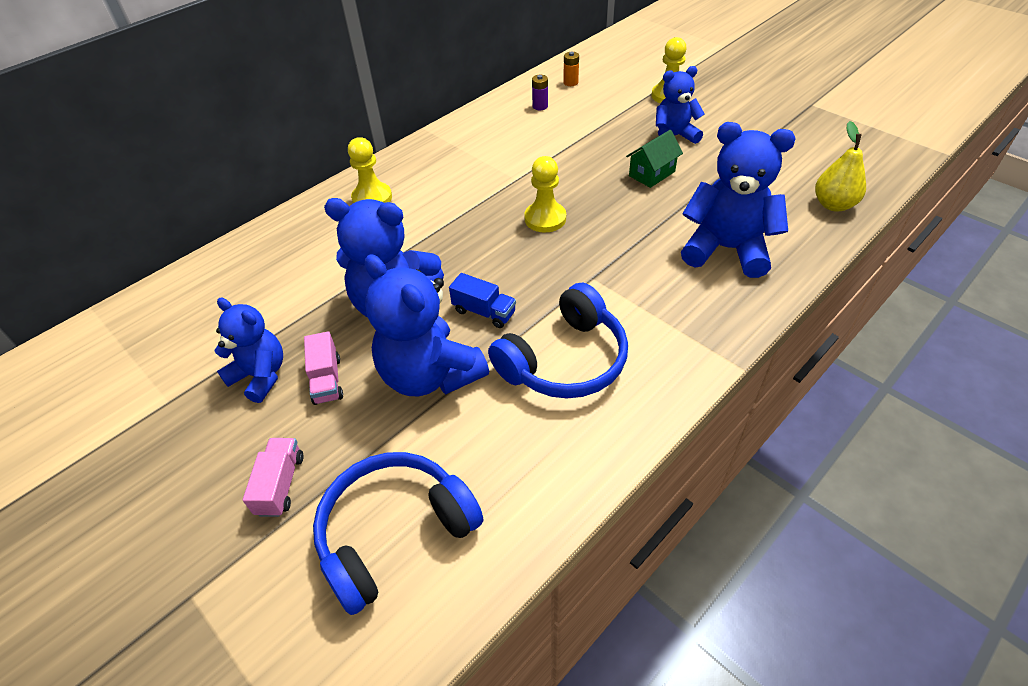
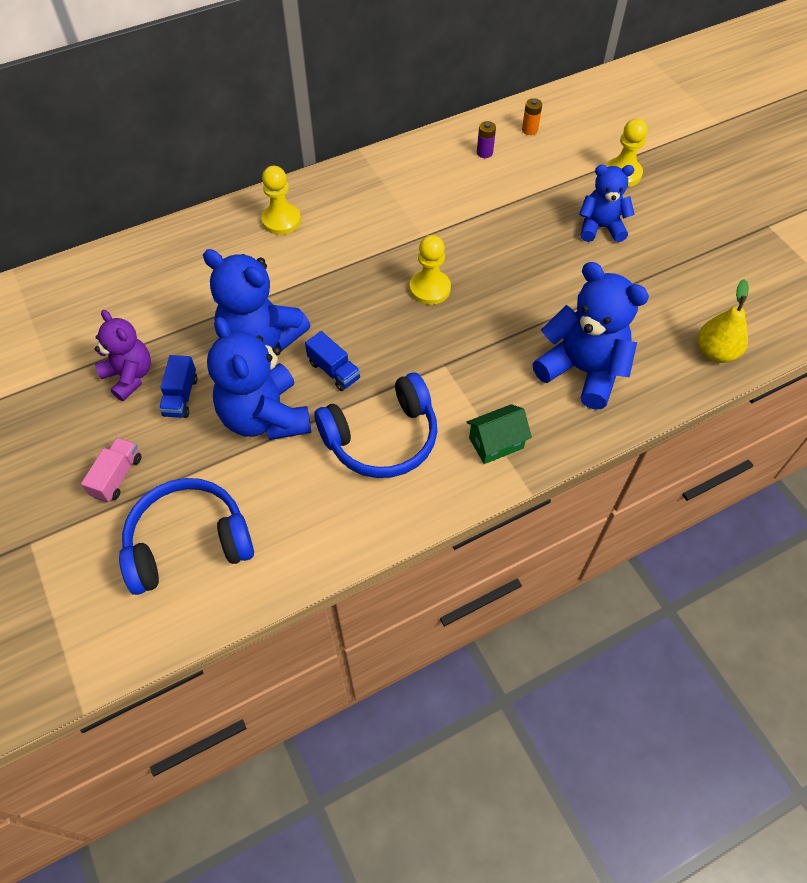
camera: 15 degrees right, 10 degrees up
blue teddy bear [214,298,283,403] -> purple teddy bear [95,310,151,401]
pink truck [304,331,343,405] -> blue truck [159,355,198,418]
green house [626,130,683,188] -> green house moved to [467,404,532,464]

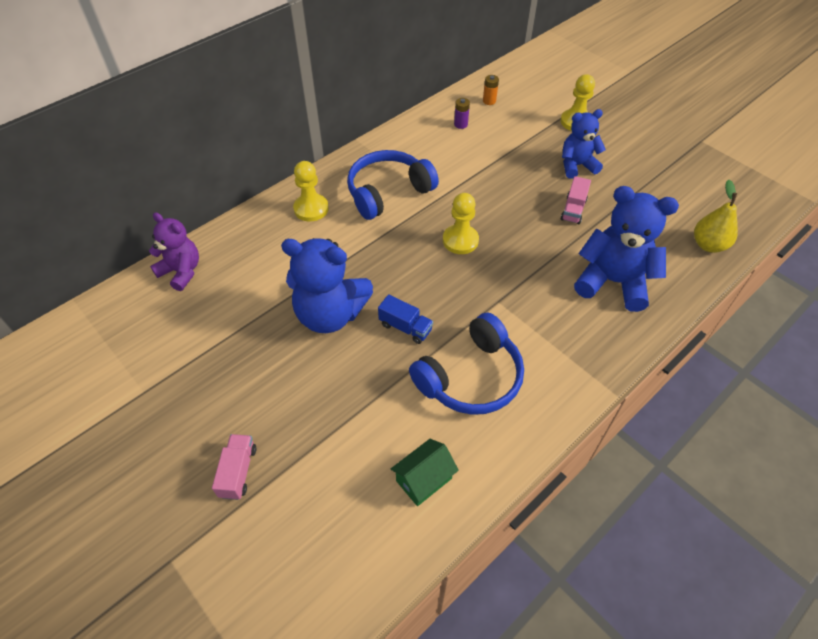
camera: 15 degrees left, 5 degrees down
purple teddy bear [95,310,151,401] -> purple teddy bear moved to [149,212,199,291]
blue headphones [119,478,254,595] -> blue headphones moved to [347,150,439,220]
blue truck [159,355,198,418] -> none
blue teddy bear [207,317,311,440] -> none
green house [467,404,532,464] -> green house moved to [391,439,459,506]
none -> pink truck [560,176,591,224]

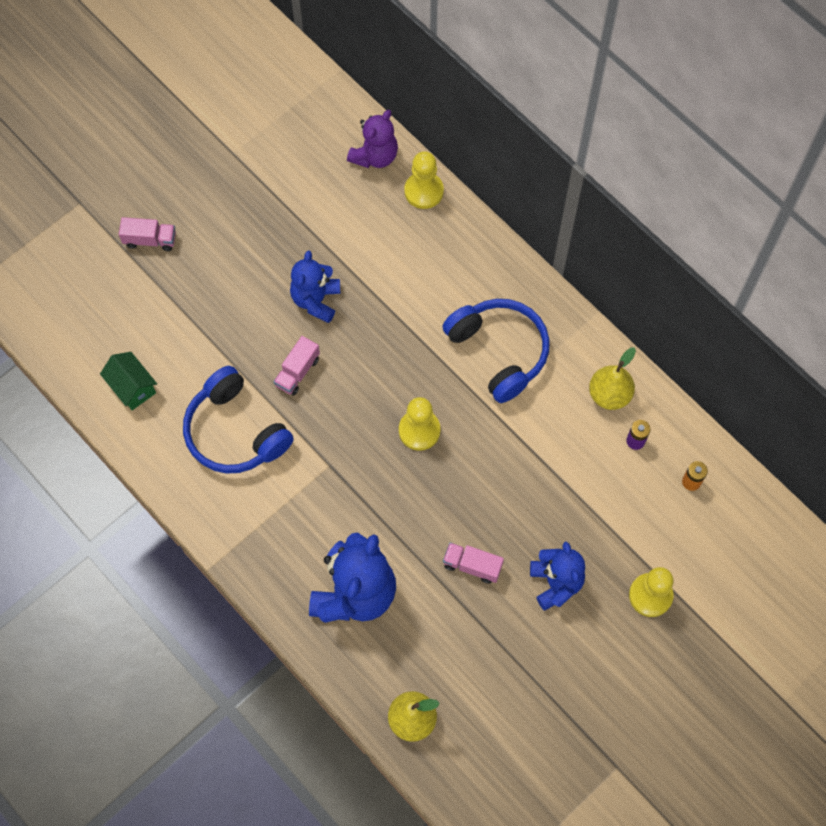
camera: 90 degrees right, 15 degrees up
blue teddy bear [281,238,373,333] -> blue teddy bear [290,250,340,323], size x0.63
yellow pawn [293,161,329,221] -> yellow pawn moved to [404,151,444,209]
blue truck [378,294,433,344] -> pink truck [274,336,320,395]
none -> yellow pear [589,348,636,410]

